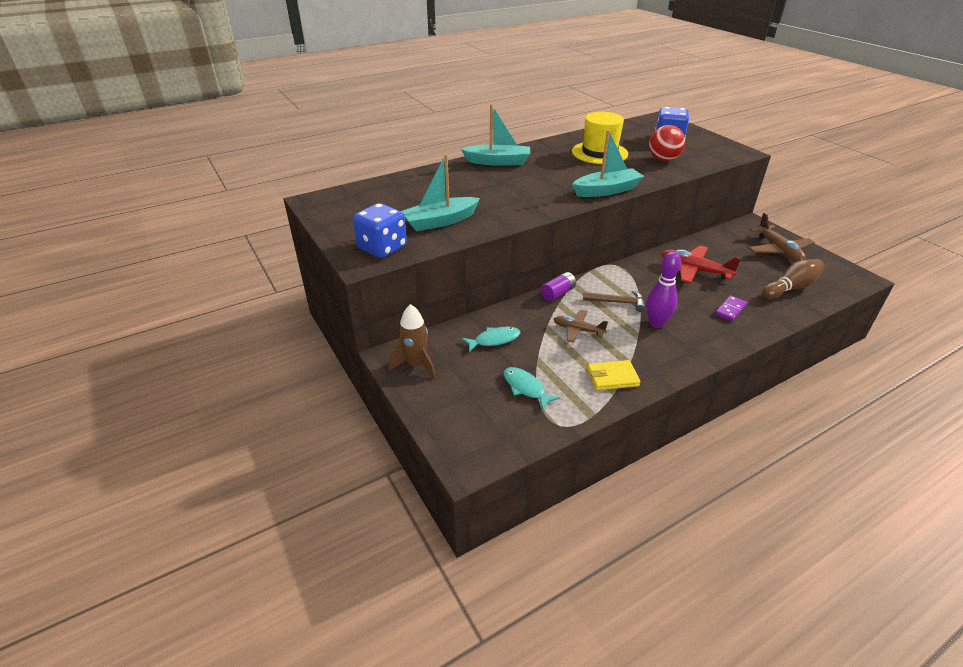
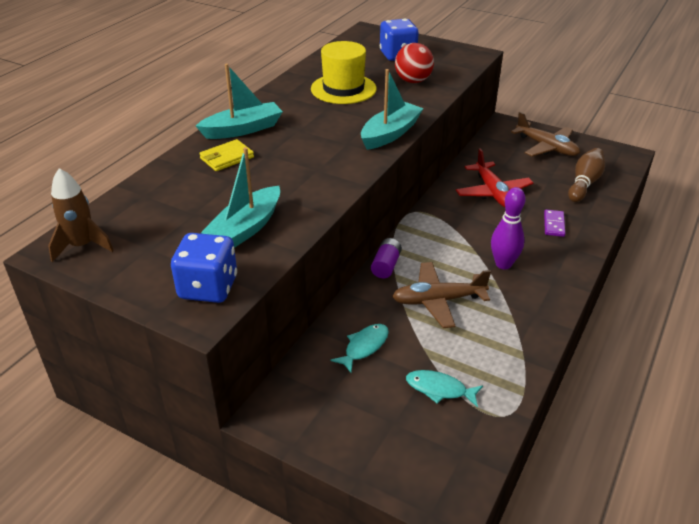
camera: 30 degrees left, 0 degrees up
brown rocket [388,304,436,379] -> brown rocket moved to [48,168,114,262]
brown plane [554,310,608,343] -> brown plane [392,262,491,328], size x1.56
brown hammer [583,290,645,312] -> none
yellow wallet [587,360,640,391] -> yellow wallet moved to [199,139,254,171]
red plane [661,246,741,283] -> red plane turned 105 degrees counterclockwise [456,148,533,207]

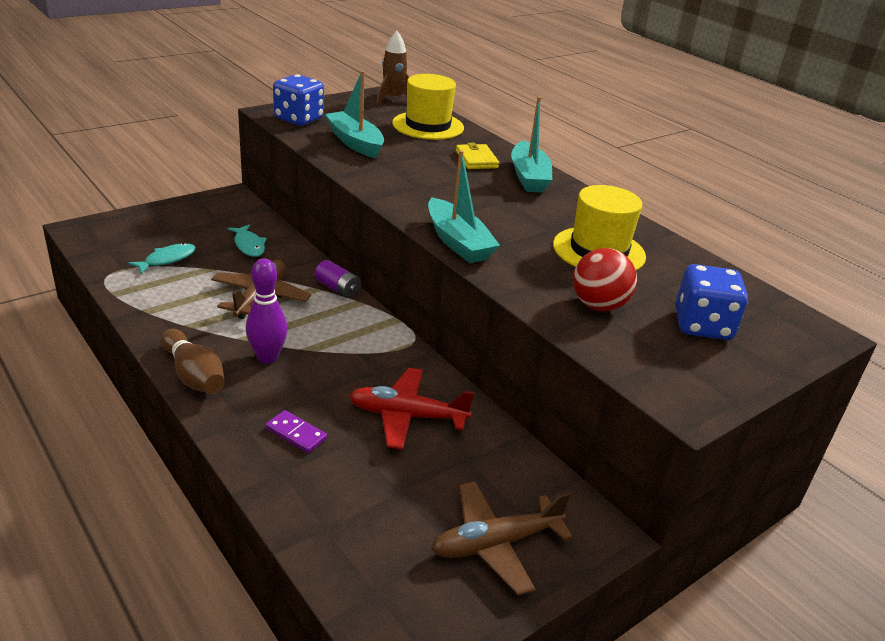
camera: 110 degrees right, 5 degrees down
brown bowling pin [568,148,605,202] -> brown bowling pin moved to [161,329,225,394]
none -> yellow hat [392,74,464,140]

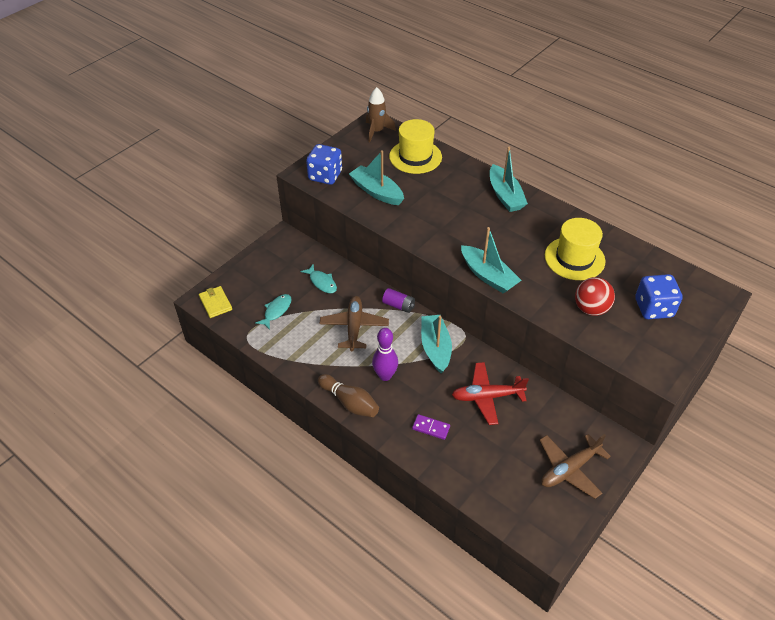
camera: 10 degrees left, 15 degrees up
yellow wallet [456,143,499,169] -> yellow wallet moved to [199,286,232,318]
none -> turquoise boat [421,315,452,373]

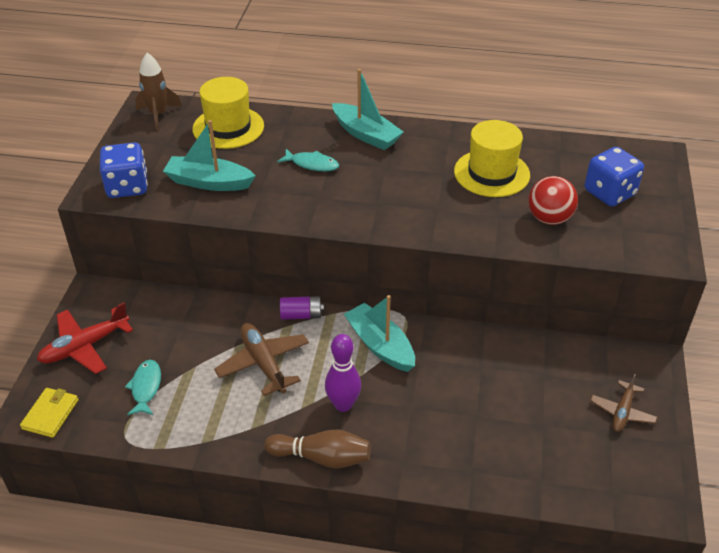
camera: 30 degrees left, 5 degrees down
yellow wallet [199,286,232,318] -> yellow wallet turned 75 degrees clockwise [20,388,78,438]
turquoise fish [300,264,337,293] -> turquoise fish moved to [277,149,339,171]
purple domino [412,414,450,440] -> none
red plane [452,362,529,425] -> red plane moved to [37,302,133,374]
turquoise boat [461,227,522,294] -> none
brown plane [539,434,611,499] -> brown plane [590,374,657,432], size x0.64

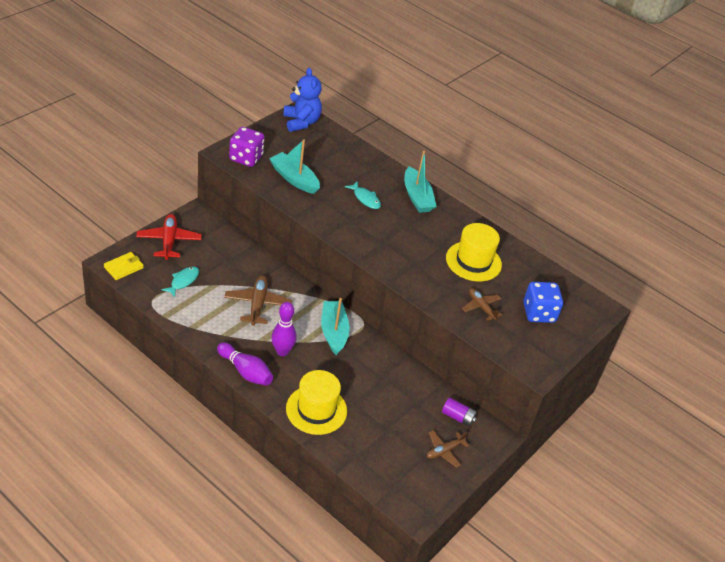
camera: 25 degrees right, 0 degrees up
red plane [37,302,133,374] -> red plane turned 90 degrees clockwise [136,214,202,260]
blue dice [100,143,148,198] -> purple dice [229,127,265,167]
brown rocket [135,53,182,130] -> blue teddy bear [283,68,322,132]
yellow hat [193,77,264,149] -> yellow hat moved to [286,370,347,435]
brown bowling pin [264,430,371,469] -> purple bowling pin [217,343,273,386]
purple battery [280,296,324,320] -> purple battery moved to [442,398,477,427]
red ball [528,176,578,225] -> brown plane [462,288,502,321]

